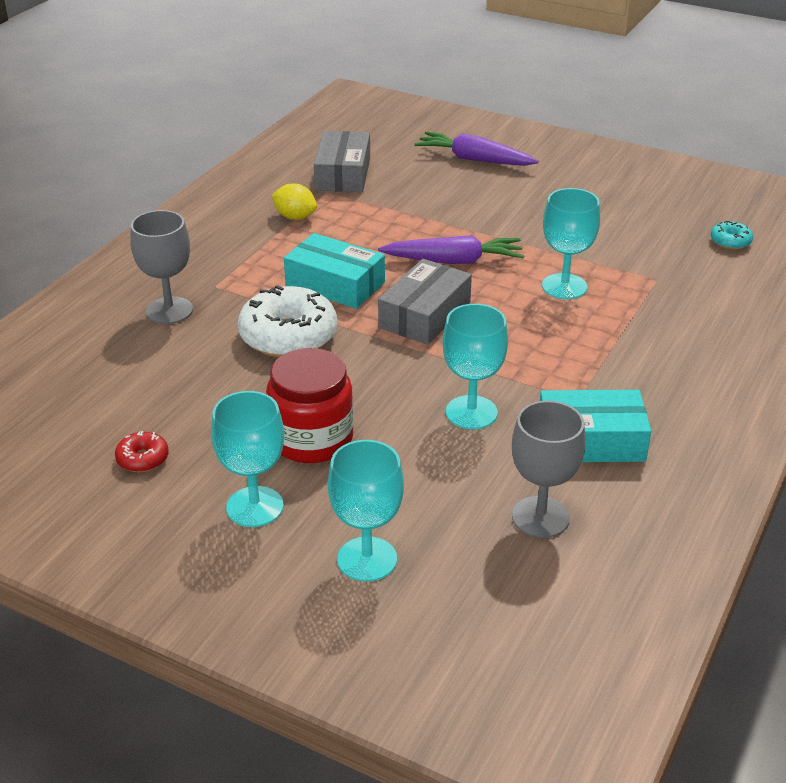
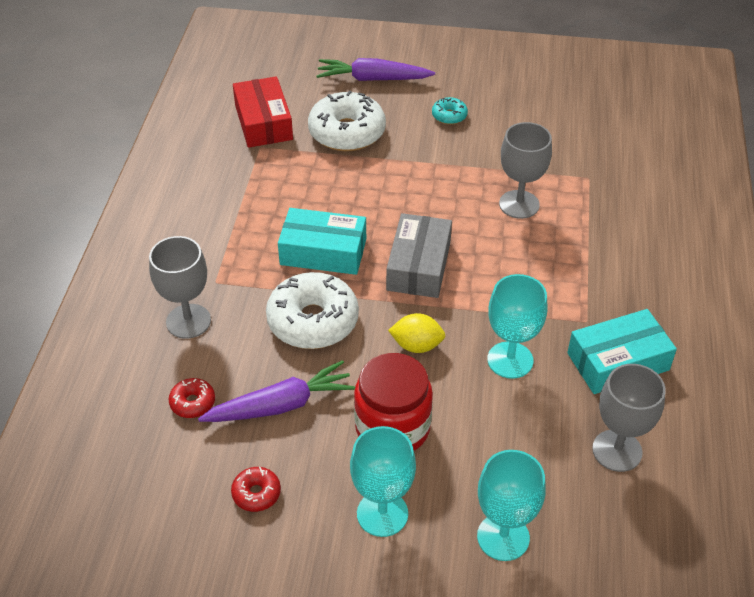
camera: 20 degrees left, 10 degrees up
yellow lemon [272,183,317,220] -> yellow lemon moved to [388,313,445,353]
grey box [314,131,370,192] -> red box [233,76,293,148]
purple carrot [378,235,524,264] -> purple carrot moved to [198,360,355,422]
turquoise goblet [542,188,600,299] -> grey goblet [499,122,552,219]
turquoise donut [711,221,753,250] -> turquoise donut moved to [432,97,468,125]
none -> red donut [168,378,215,418]
none -> white donut [308,91,386,151]

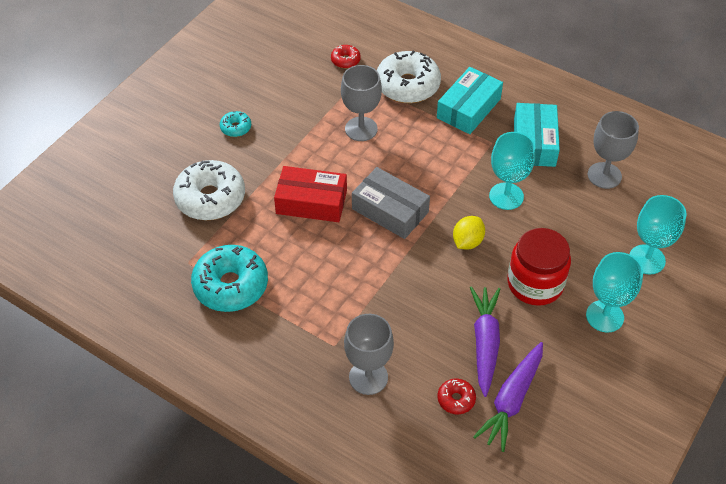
camera: 65 degrees left, 5 degrees up
red donut [231,467,281,512] -> red donut moved to [331,45,361,68]
red box [233,76,293,148] -> red box moved to [274,166,347,222]
white donut [266,272,359,349] -> white donut moved to [377,51,441,103]
turquoise box [278,208,366,275] -> turquoise box moved to [437,67,503,134]
purple carrot [316,58,435,81] -> purple carrot moved to [473,342,543,452]
none -> turquoise donut [191,245,268,312]

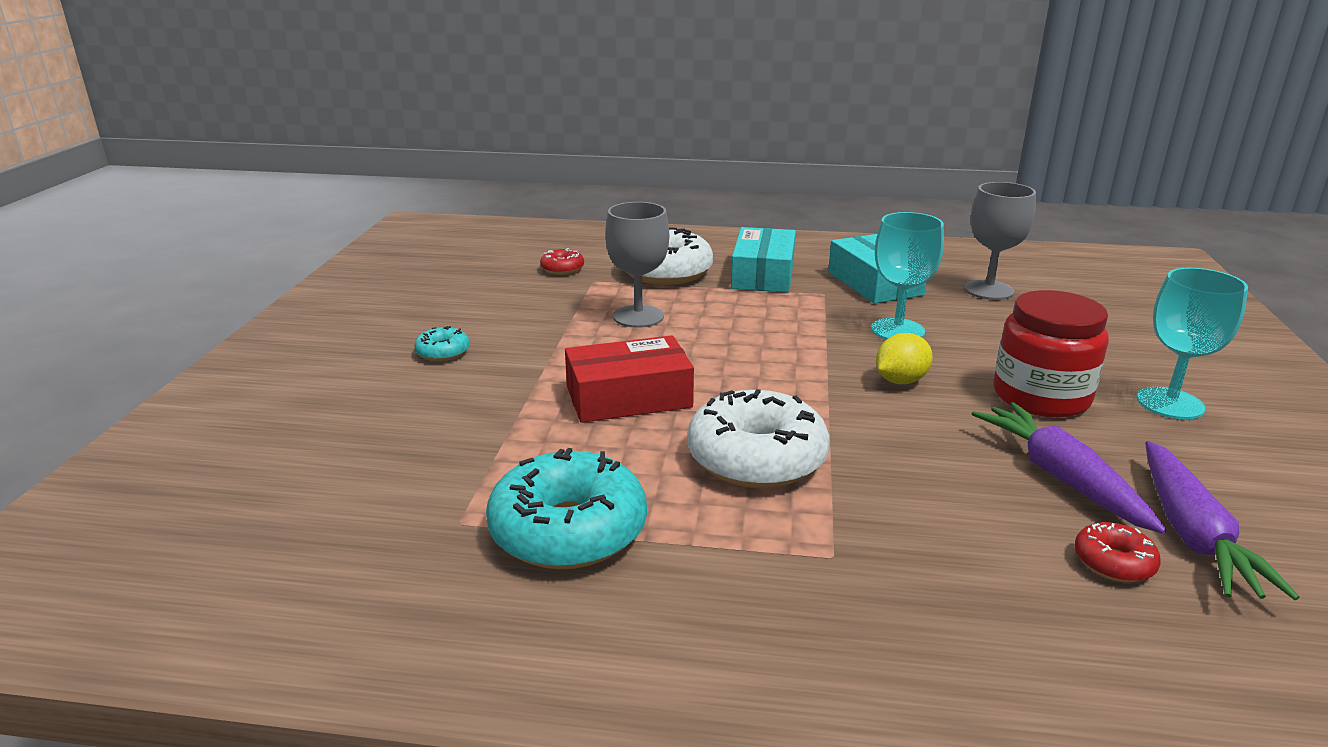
camera: 25 degrees left, 25 degrees down
white donut [173,160,245,220] -> white donut moved to [687,389,829,488]
grey goblet [344,314,394,395] -> none
grey box [352,167,430,239] -> none
yellow lemon [453,216,485,250] -> yellow lemon turned 45 degrees clockwise [876,333,933,384]
turquoise goblet [629,195,687,274] -> none

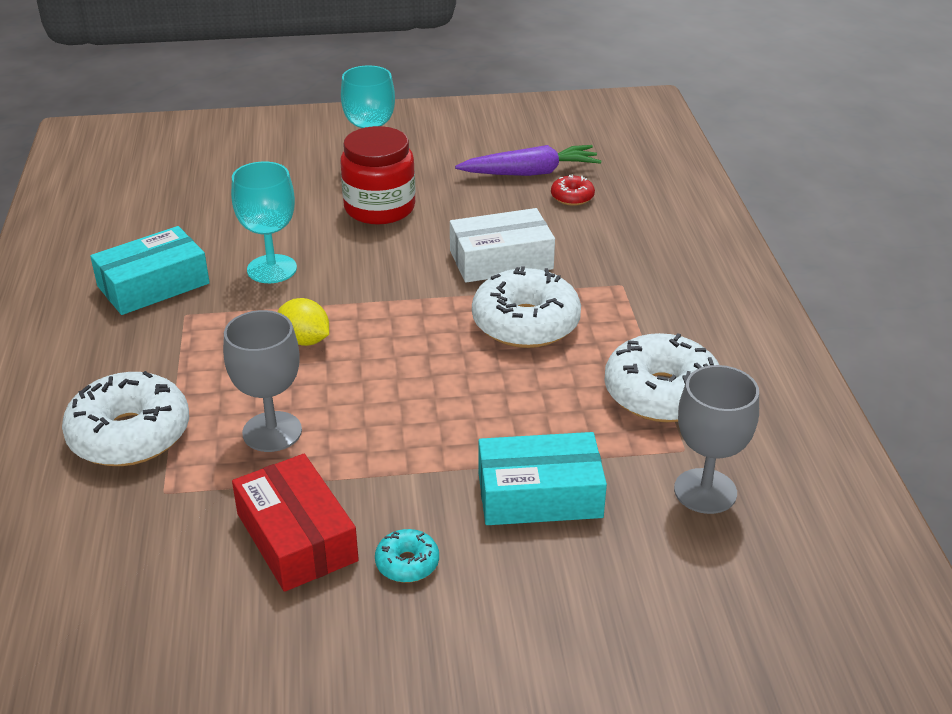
camera: 105 degrees left, 10 degrees up
turquoise donut [486,448,647,570] -> white donut [605,333,719,422]
red donut [540,248,584,275] -> none
red box [565,335,694,423] -> red box moved to [232,454,359,592]
turquoise box [731,227,796,293] -> turquoise box moved to [478,432,607,525]
yellow lemon [876,333,933,384] -> yellow lemon moved to [278,298,329,346]
grey goblet [964,182,1036,300] -> grey goblet moved to [674,365,759,514]
purple carrot [972,402,1166,534] -> none
none -> white box [450,208,555,283]

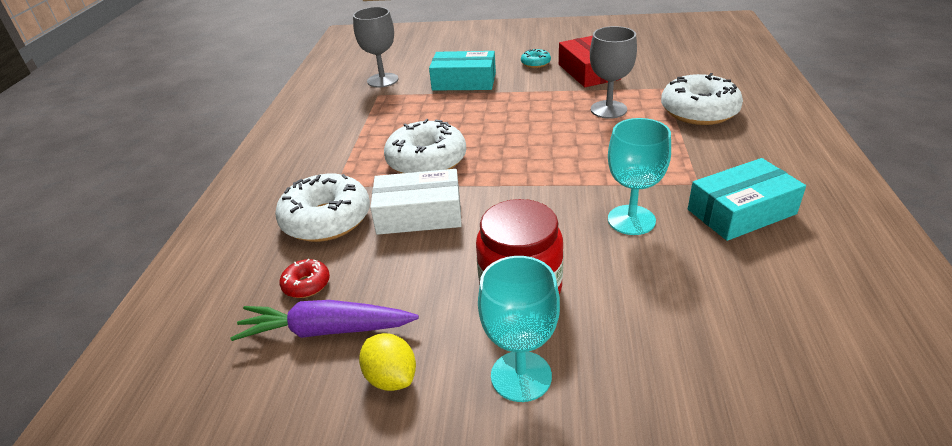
camera: 165 degrees left, 0 degrees up
yellow lemon [278,298,329,346] -> yellow lemon moved to [359,333,416,391]
white donut [605,333,719,422] -> white donut moved to [275,174,370,242]

